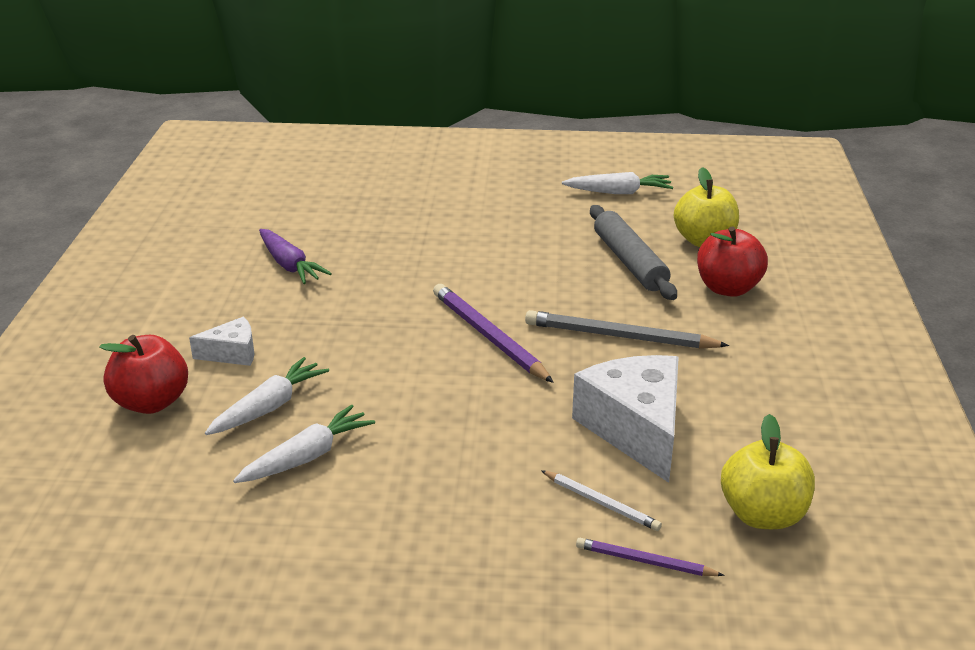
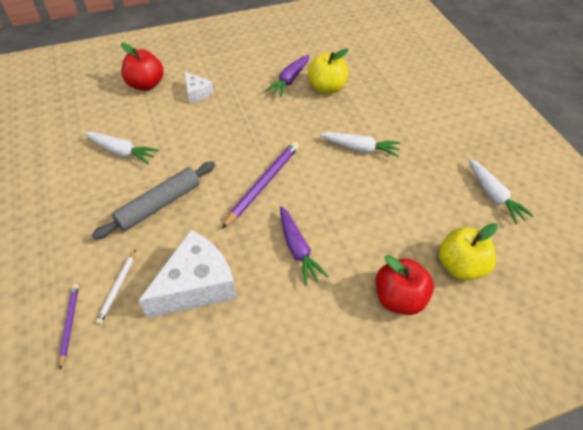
camera: 65 degrees right, 20 degrees up
white carrot [205,357,329,435] -> white carrot moved to [319,132,401,157]
grey pencil [525,310,729,349] -> purple carrot [280,206,329,285]
grey rolling pin [590,205,677,300] -> grey rolling pin moved to [92,161,215,240]
yellow apple [721,414,815,529] -> yellow apple moved to [308,48,349,94]

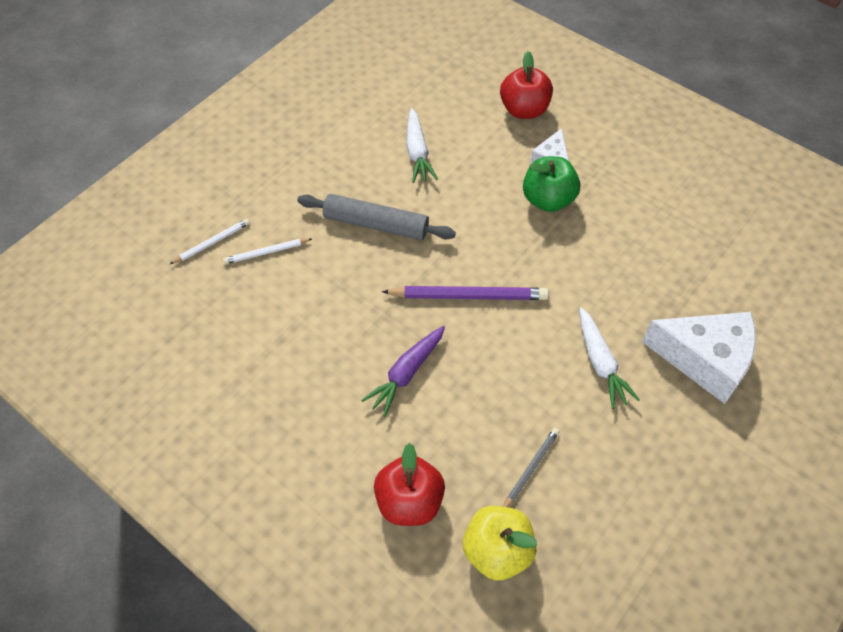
camera: 60 degrees right, 5 degrees up
purple pencil [59,284,79,370] -> white pencil [170,219,250,264]
white cheese [138,230,237,318] -> white cheese moved to [642,312,756,404]
purple carrot [265,55,310,97] -> none
yellow apple [308,48,349,94] -> none
white carrot [468,158,534,224] -> none
none -> grey pencil [503,428,559,507]
none -> green apple [523,156,580,212]

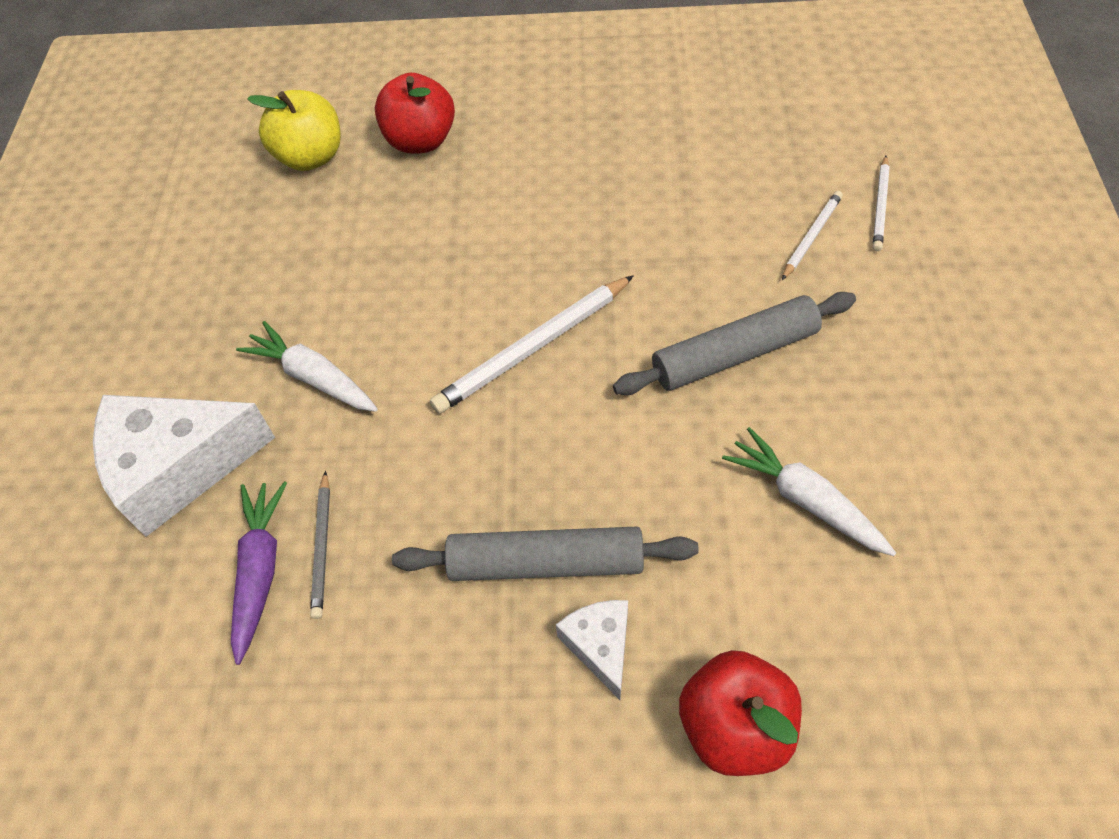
camera: 145 degrees right, 0 degrees up
purple carrot [361,326,445,417] -> purple carrot moved to [231,481,287,665]
purple pencil [382,286,549,300] -> white pencil [430,275,634,414]
grey pencil [503,428,559,507] -> grey pencil moved to [310,471,330,619]
green apple [523,156,580,212] -> grey rolling pin [392,527,699,581]

